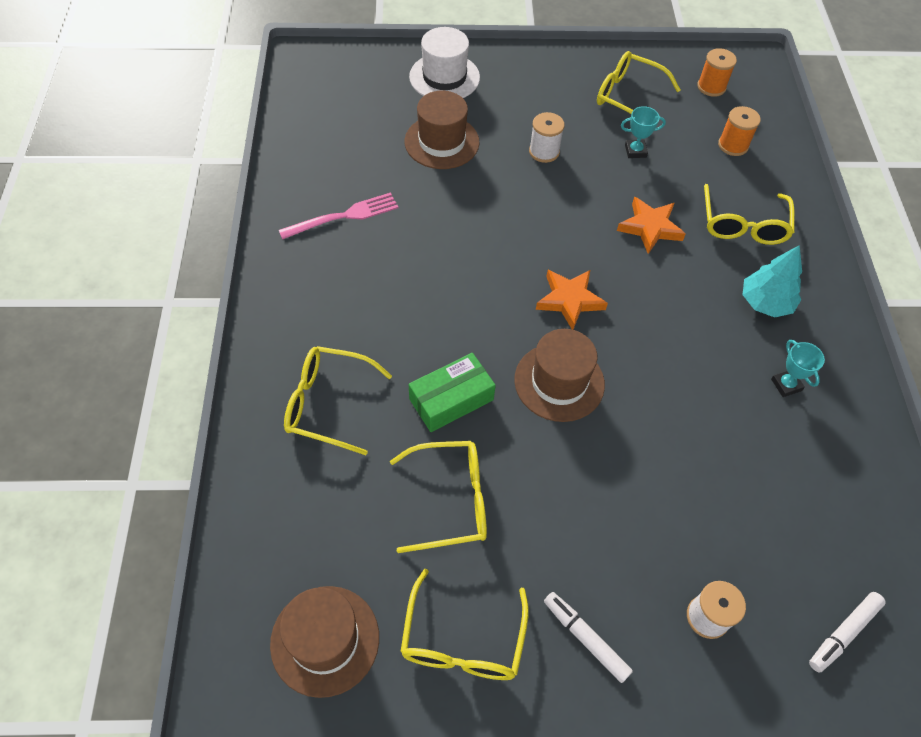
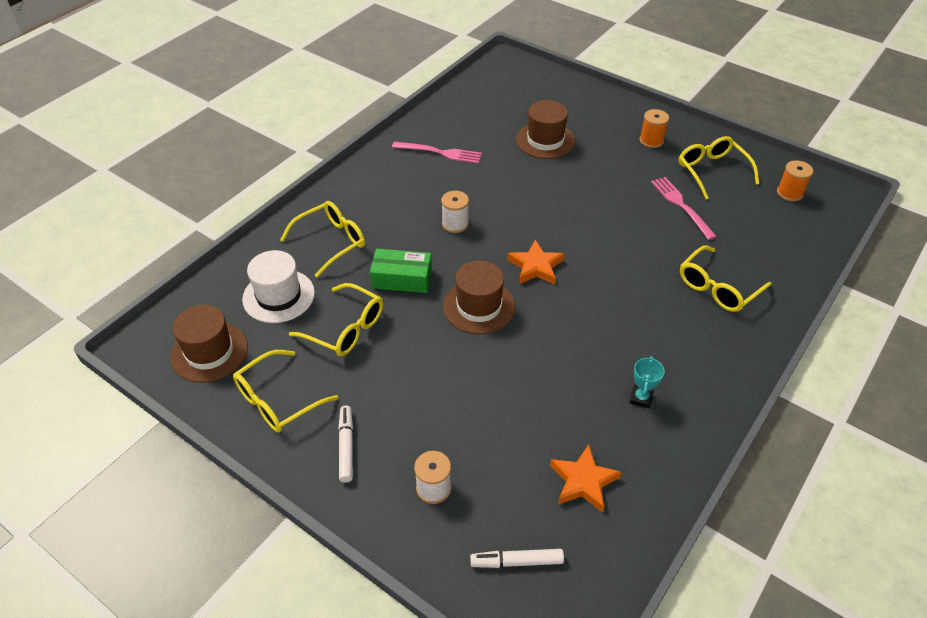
camera: 40 degrees right, 10 degrees down
yellow glasses [284,346,392,455] -> yellow glasses turned 90 degrees clockwise [280,201,365,278]
white hat [409,27,480,98] -> white hat moved to [242,250,315,323]
white spool [529,112,565,163] -> white spool moved to [441,191,469,233]
orange star [617,197,686,254] -> orange star moved to [550,444,622,513]
turquoise trophy [621,106,666,158] -> pink fork [651,177,717,240]
orange spool [718,106,761,156] -> orange spool moved to [640,109,669,148]
turquoise tree [743,245,802,317] -> none

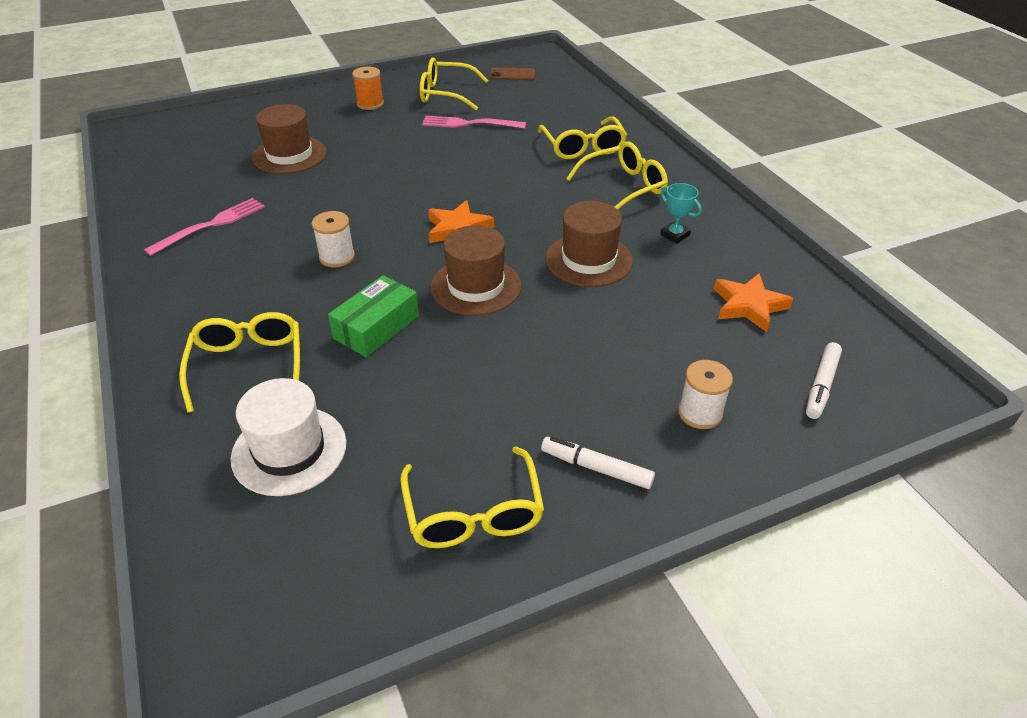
camera: 60 degrees left, 5 degrees down
brown hat [170,305,248,383] -> brown hat moved to [545,201,633,287]
yellow glasses [289,283,383,356] -> yellow glasses moved to [566,141,668,210]
orange spool [777,160,813,202] -> brown phone [490,67,535,81]

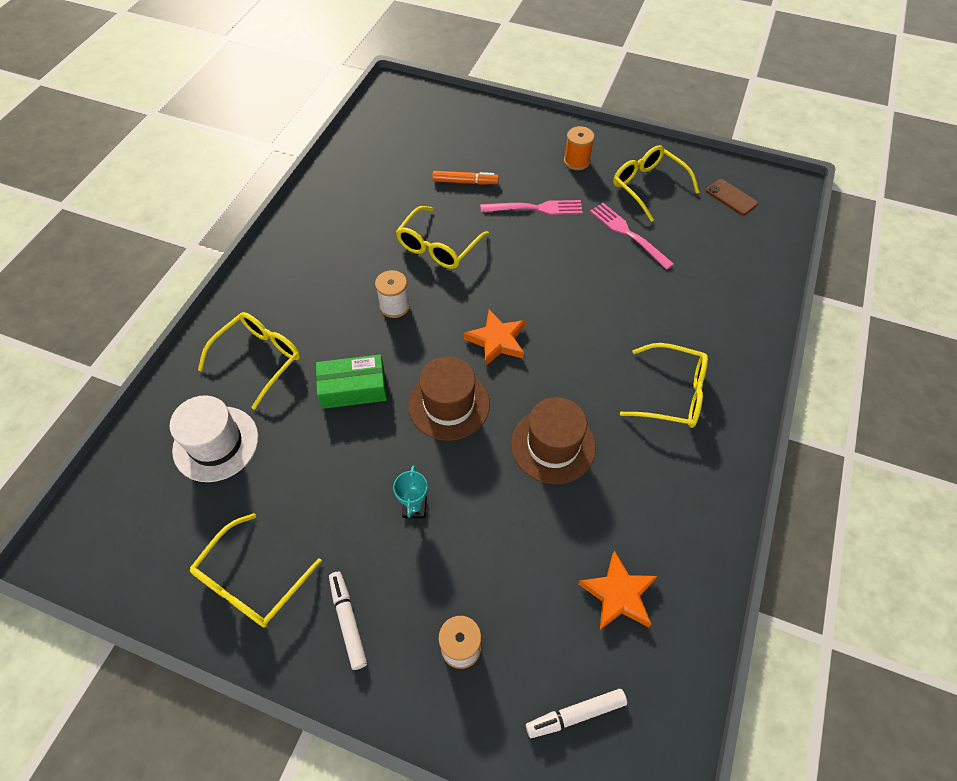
camera: 45 degrees right, 15 degrees up
pink fork [144,198,265,256] -> pink fork moved to [480,200,583,215]
brown hat [252,104,327,174] -> orange marker [432,171,499,185]
yellow glasses [538,117,627,159] -> yellow glasses moved to [396,206,489,269]
turquoise trophy [660,183,702,244] -> turquoise trophy moved to [393,466,428,519]

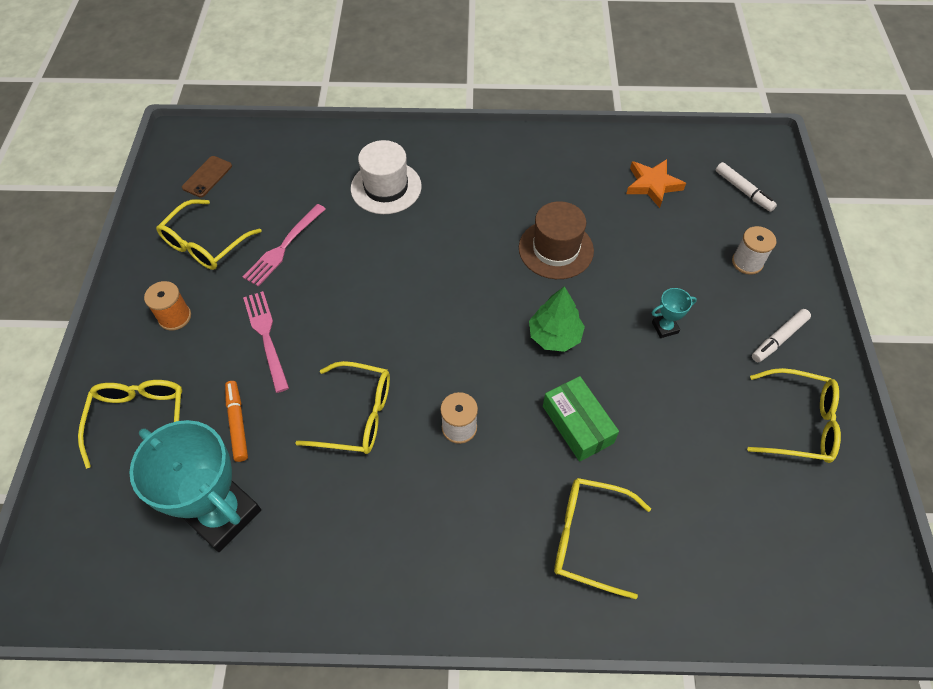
camera: 110 degrees left, 0 degrees up
white hat [170,395,259,482] -> white hat moved to [351,140,422,214]
brown hat [408,356,490,441] -> green tree [529,286,585,352]
orange star [464,309,525,366] -> none
yellow glasses [620,343,708,428] -> yellow glasses moved to [78,380,183,469]
none -> turquoise trophy [129,420,261,552]

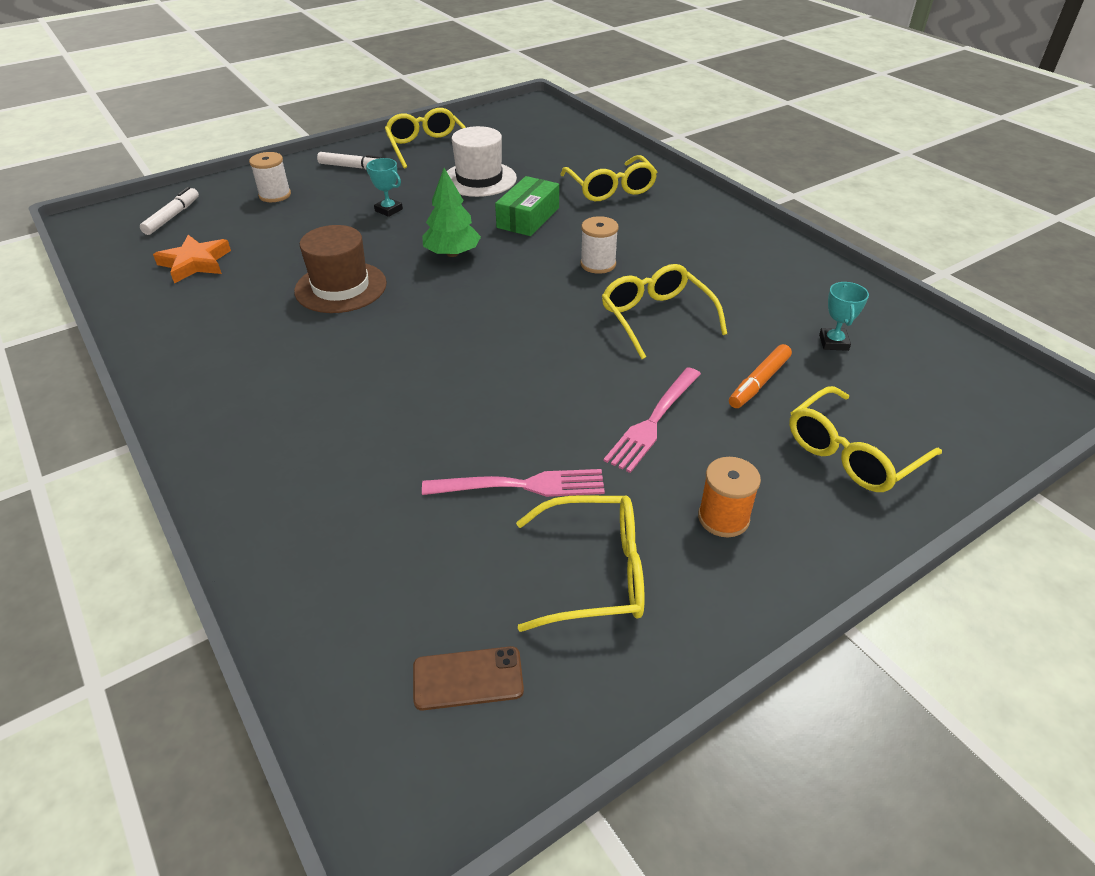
camera: 125 degrees left, 15 degrees down
turquoise trophy [129,420,261,552] -> turquoise trophy [819,282,869,351], size x0.42
white hat [351,140,422,214] -> white hat moved to [447,126,517,197]

